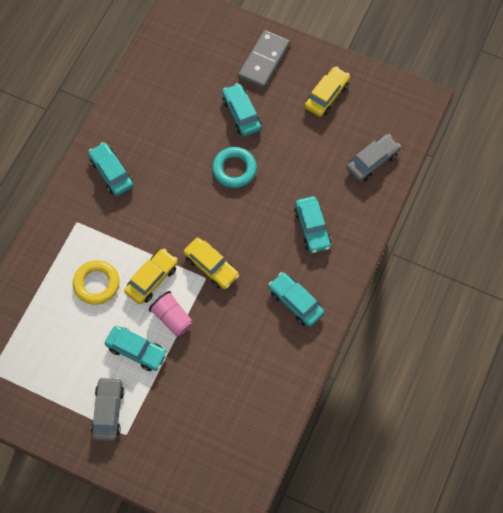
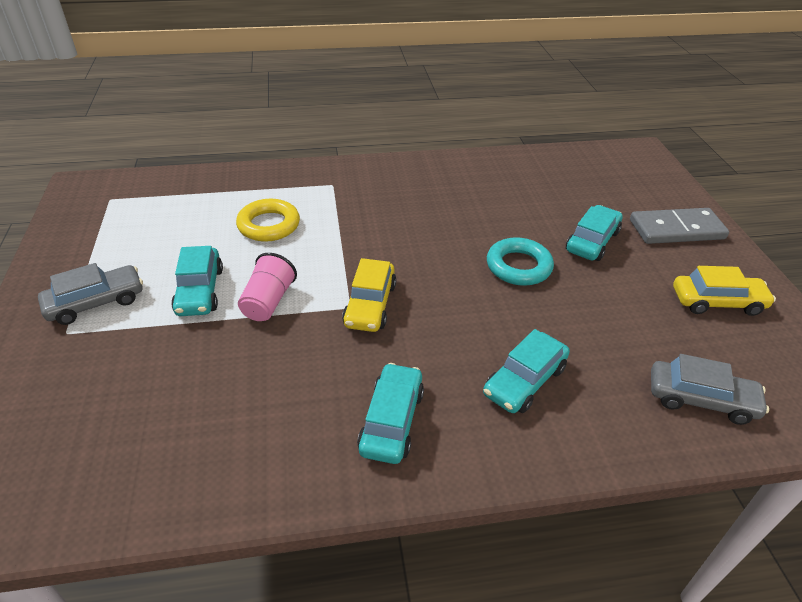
camera: 55 degrees right, 25 degrees down
turquoise car [88,142,133,196] -> none
yellow car [124,249,178,304] -> none

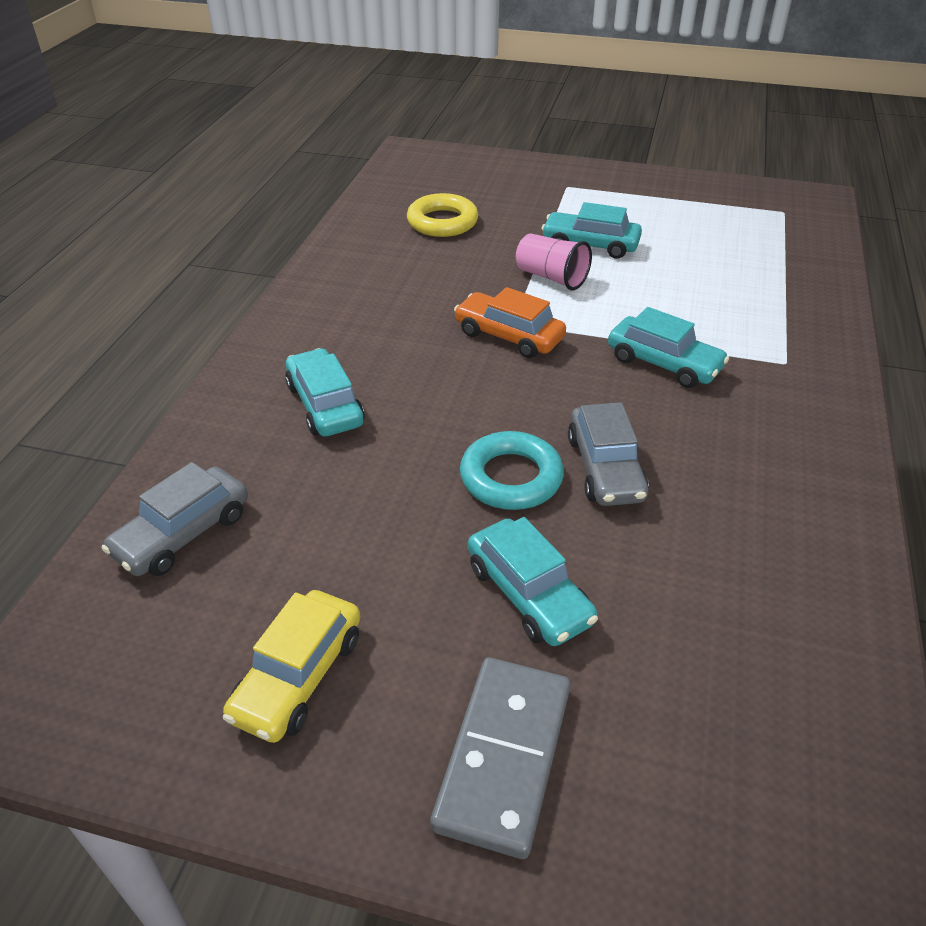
camera: 115 degrees right, 0 degrees up
grey car [38,263,143,325] -> grey car moved to [568,402,649,506]
yellow ring [236,199,300,242] -> yellow ring moved to [407,193,478,237]
yellow car [342,258,396,332] -> orange car [454,287,566,358]
turquoise car [357,363,424,464] -> turquoise car moved to [608,307,729,388]

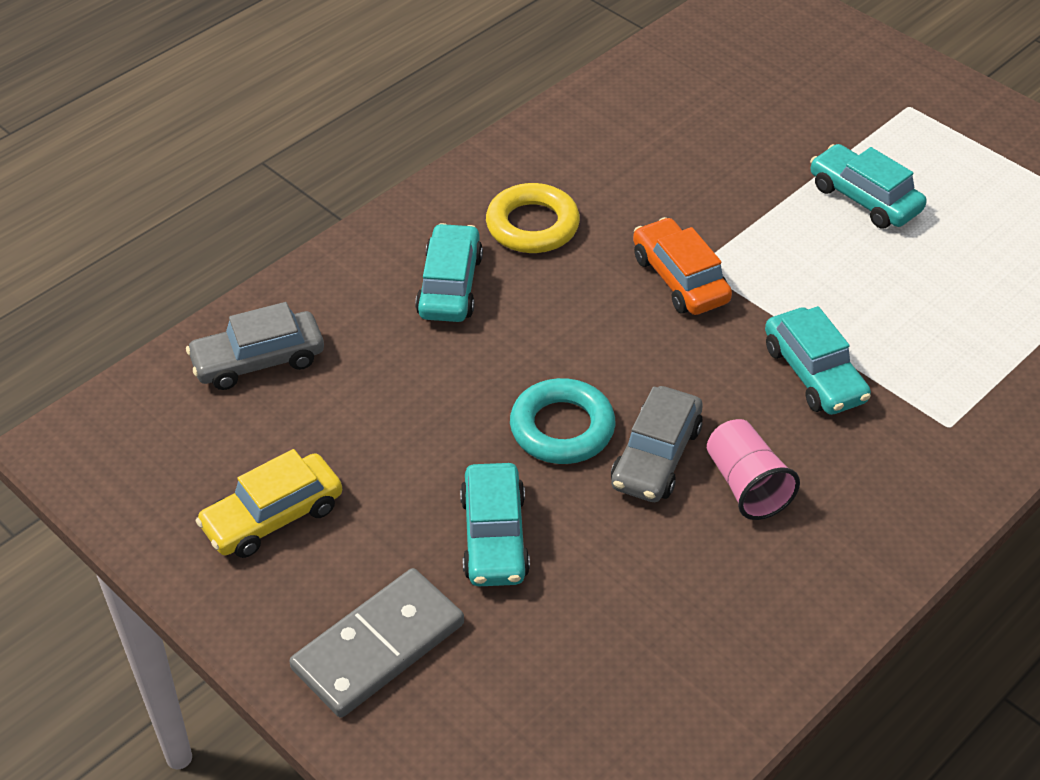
camera: 30 degrees right, 5 degrees up
yellow ring [407,193,478,237] -> yellow ring moved to [486,183,580,253]
pink cup [516,234,592,290] -> pink cup moved to [707,419,800,520]

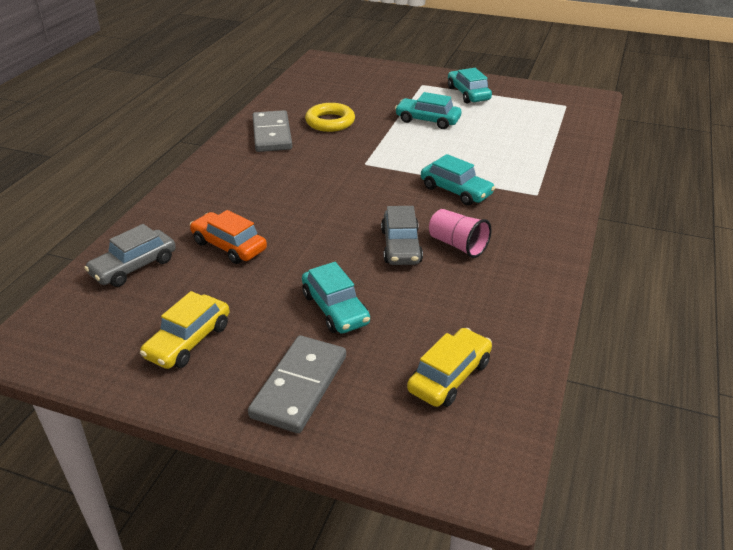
camera: 25 degrees left, 10 degrees down
turquoise car [415,223,483,322] -> turquoise car moved to [448,68,492,104]
yellow ring [486,183,580,253] -> yellow ring moved to [305,103,355,132]
turquoise ring [510,378,615,464] -> none
orange car [633,217,732,315] -> orange car moved to [190,210,267,264]
none -> grey domino [253,110,292,152]
none -> yellow car [407,328,492,407]

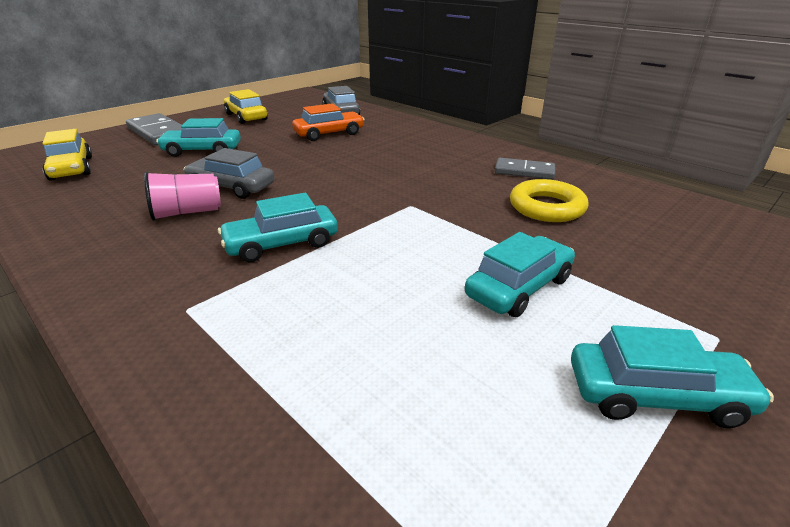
camera: 115 degrees right, 5 degrees down
grey domino [253,110,292,152] -> grey domino [495,158,555,180], size x0.64

